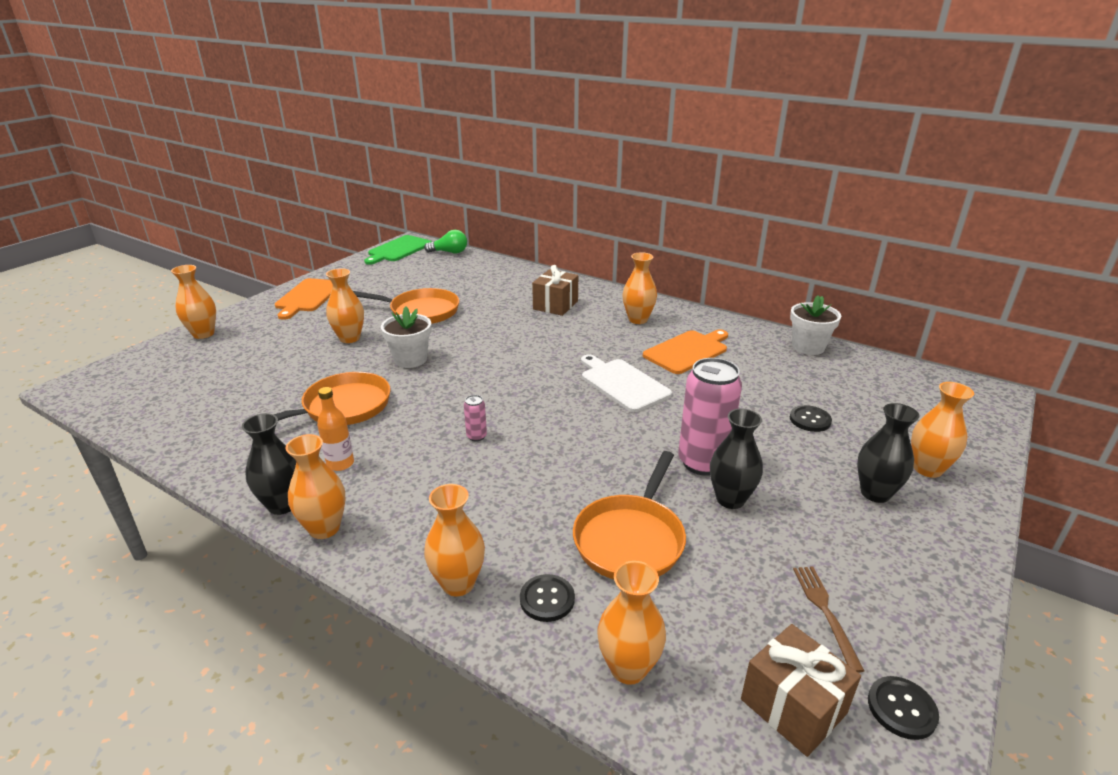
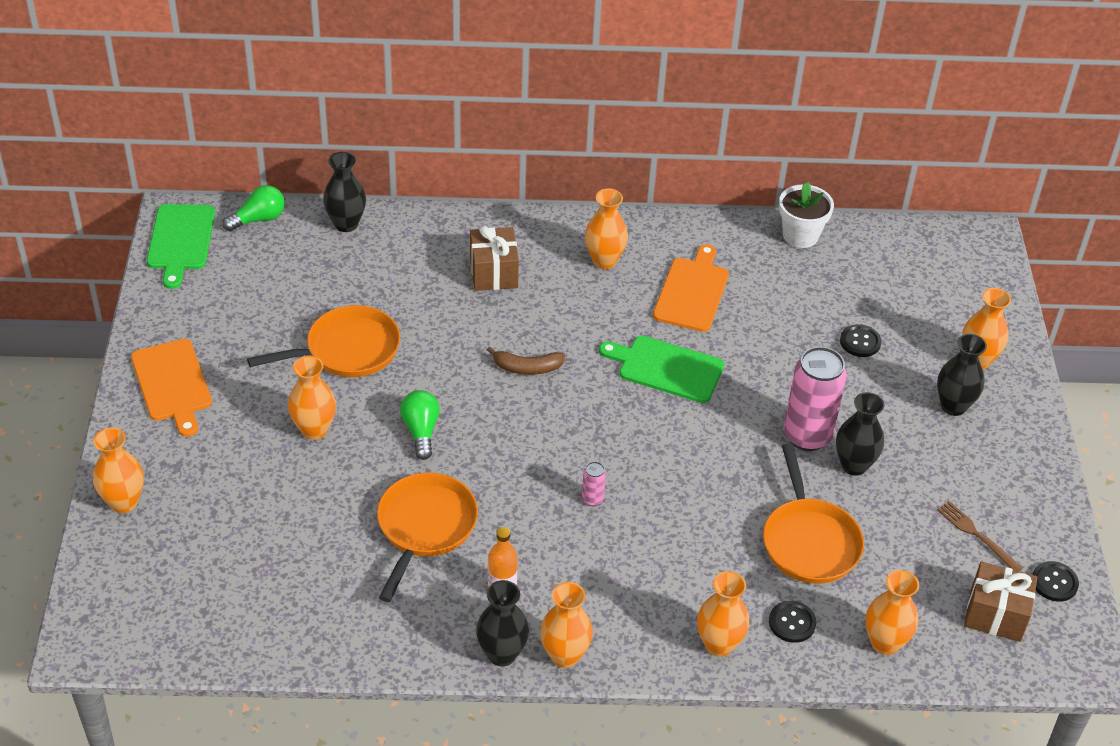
camera: 35 degrees left, 15 degrees up
white flower pot [381,307,431,368] -> green light bulb [400,390,440,460]
white cutting board [581,354,672,412] -> green cutting board [599,336,724,403]
none -> black vase [323,152,366,232]
none -> brown banana [487,347,565,375]

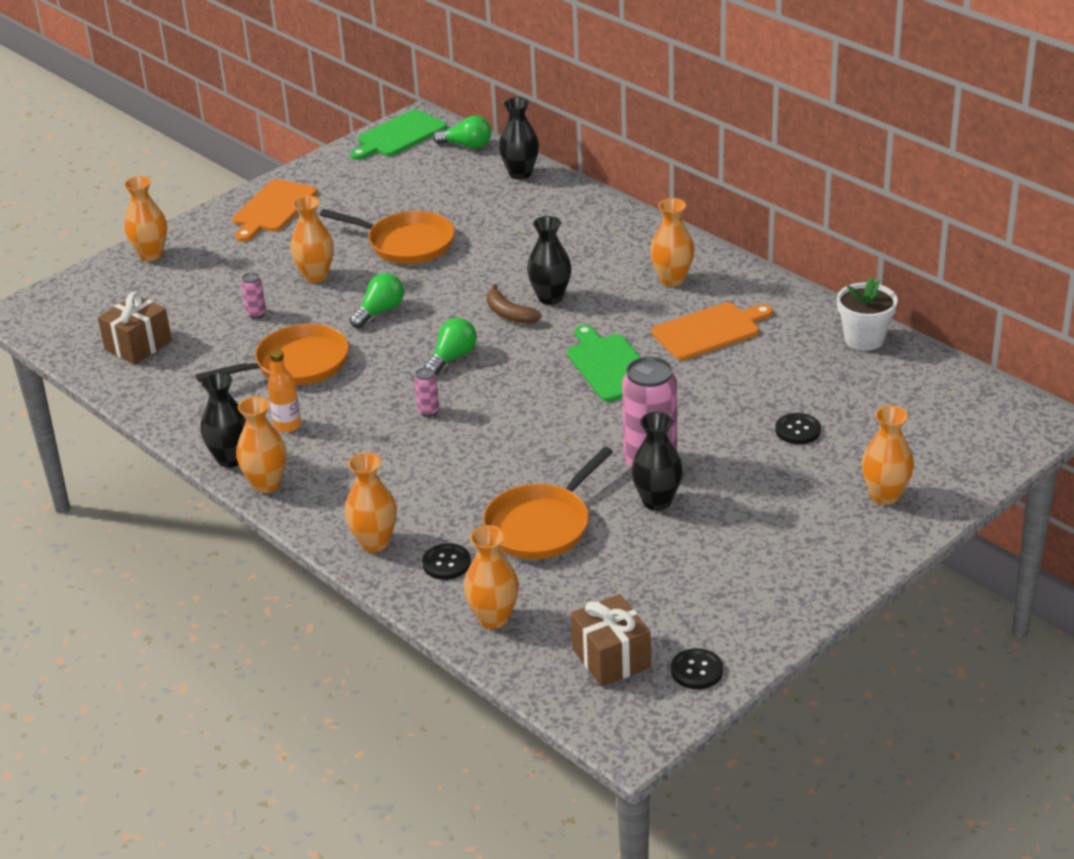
camera: 50 degrees right, 10 degrees down
brown gift [470,226,519,291] -> brown gift moved to [98,292,172,365]
black vase [937,334,987,416] -> black vase moved to [527,216,571,305]
brown fork [937,501,1022,571] -> none
none -> pink can [241,272,266,319]
none -> green light bulb [424,318,477,375]

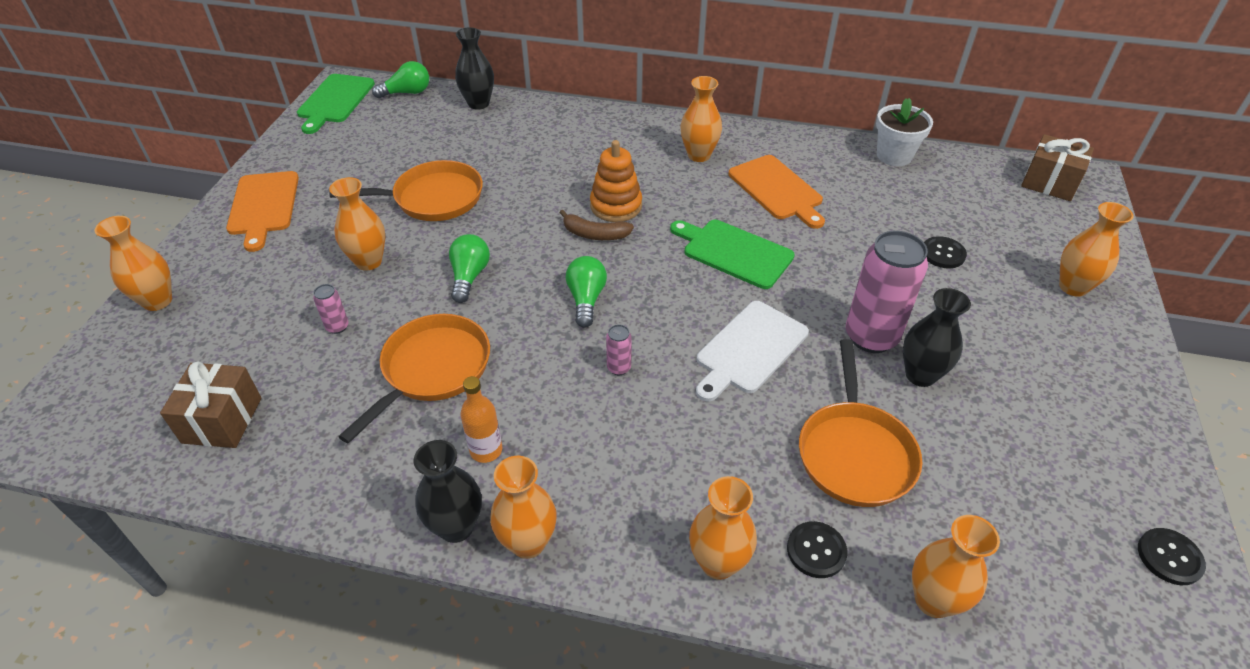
camera: 35 degrees left, 10 degrees up
black vase [527,216,571,305] -> orange stacking toy [590,140,642,222]
brown gift [571,594,651,687] -> brown gift moved to [1021,134,1094,201]
orange cutting board [652,302,773,360] -> orange cutting board turned 120 degrees clockwise [728,155,825,229]
none -> white cutting board [696,301,809,402]

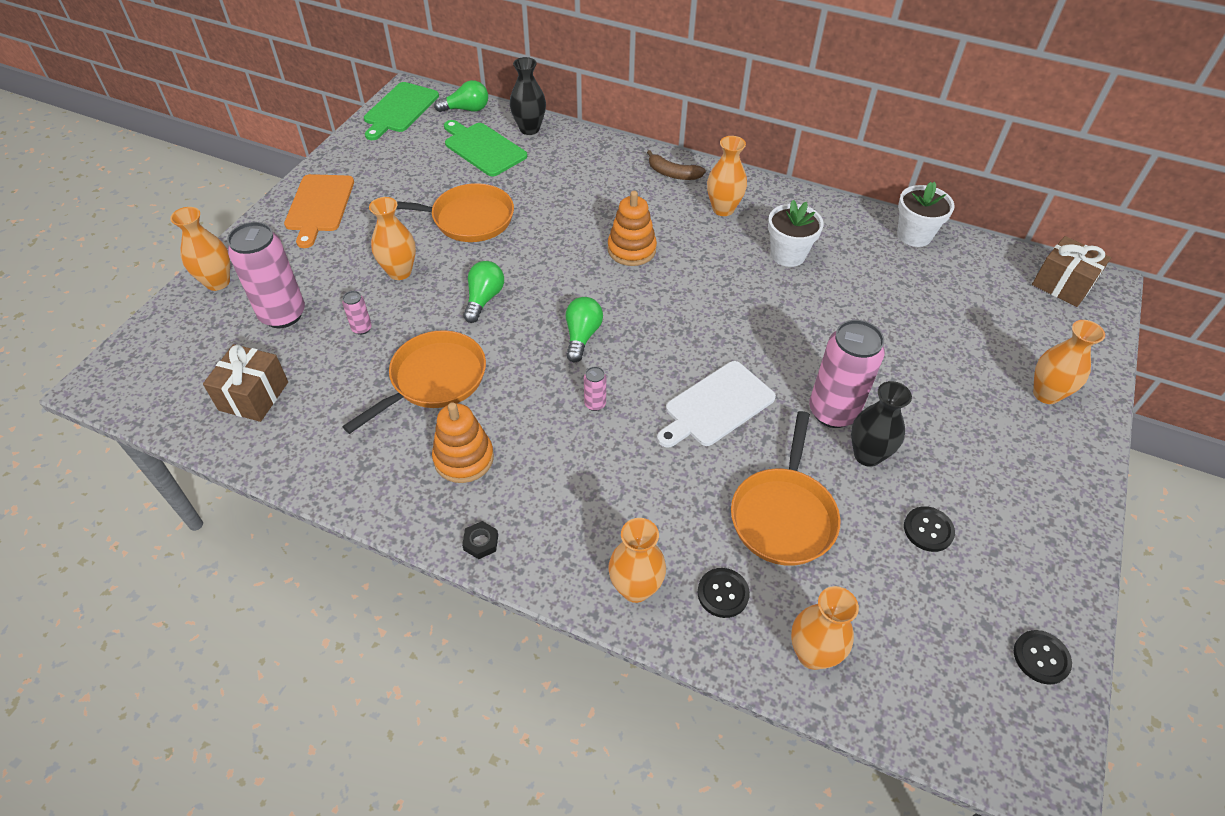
camera: 10 degrees right, 5 degrees up
black vase [414,440,481,543] -> none
orange bottle [460,376,503,463] -> orange stacking toy [432,402,494,483]
orange vase [490,456,556,559] -> black nut [462,521,498,559]
brown banana [559,210,634,240] -> brown banana moved to [647,150,706,180]
green cutting board [670,220,795,289] -> green cutting board moved to [444,120,527,177]
orange cutting board [728,155,825,229] -> white flower pot [768,200,824,267]
black button [924,236,967,268] -> black button moved to [904,506,955,552]
none -> pink can [227,222,305,328]

